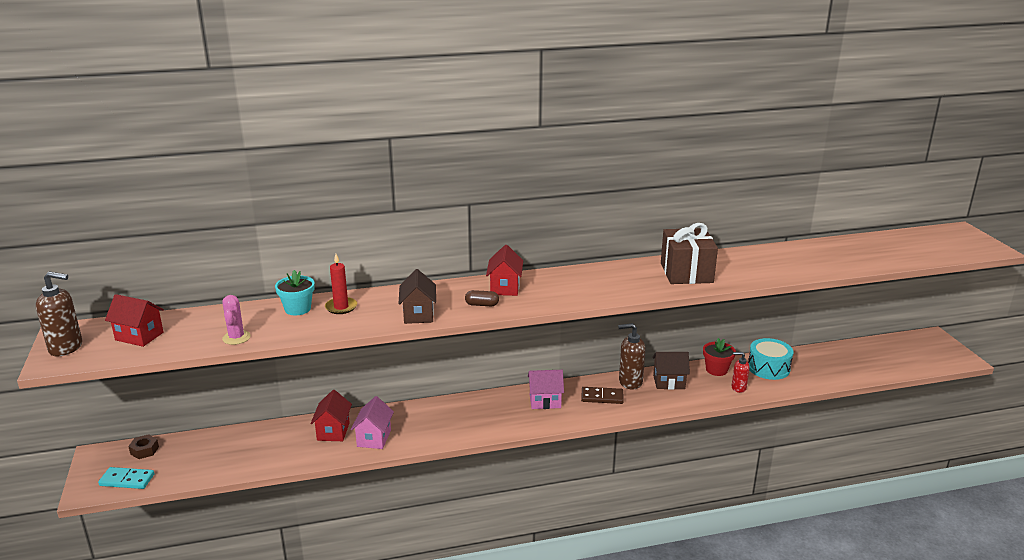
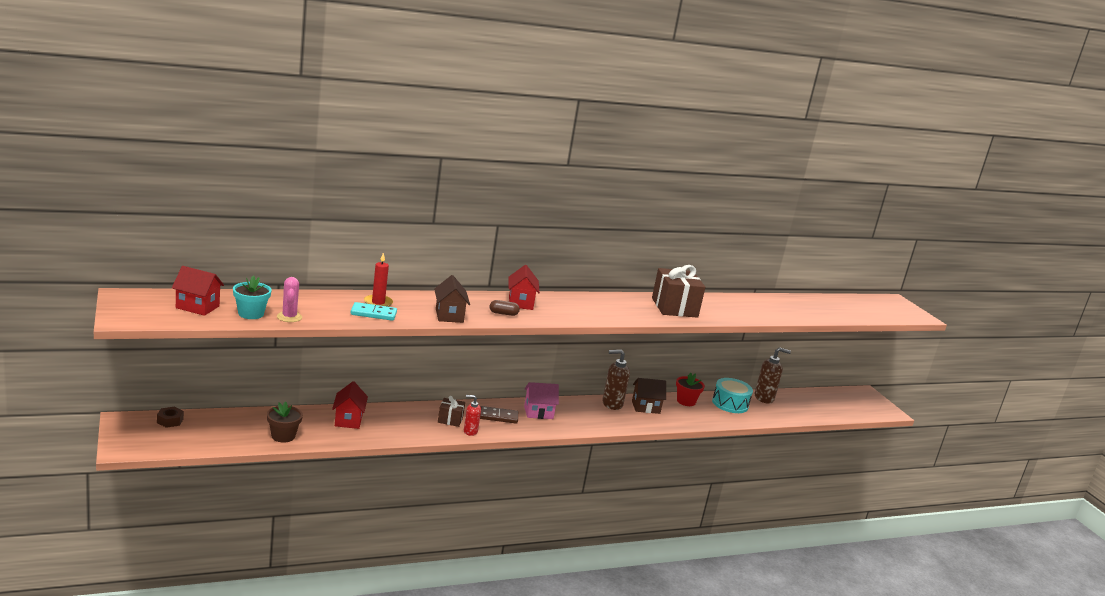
camera: 10 degrees left, 5 degrees down
brown soap dispenser [36,271,82,356] -> brown soap dispenser moved to [755,347,791,404]
turquoise domino [98,467,154,489] -> turquoise domino moved to [351,302,397,321]
turquoise flower pot [275,270,315,315] -> turquoise flower pot moved to [233,276,272,319]
pink house [351,396,394,449] -> none
brown domino [581,387,624,404] -> brown domino moved to [480,406,518,424]
red soap dispenser [732,352,750,393] -> red soap dispenser moved to [464,395,481,436]
none -> brown flower pot [267,401,303,442]
none -> brown gift [438,396,465,427]

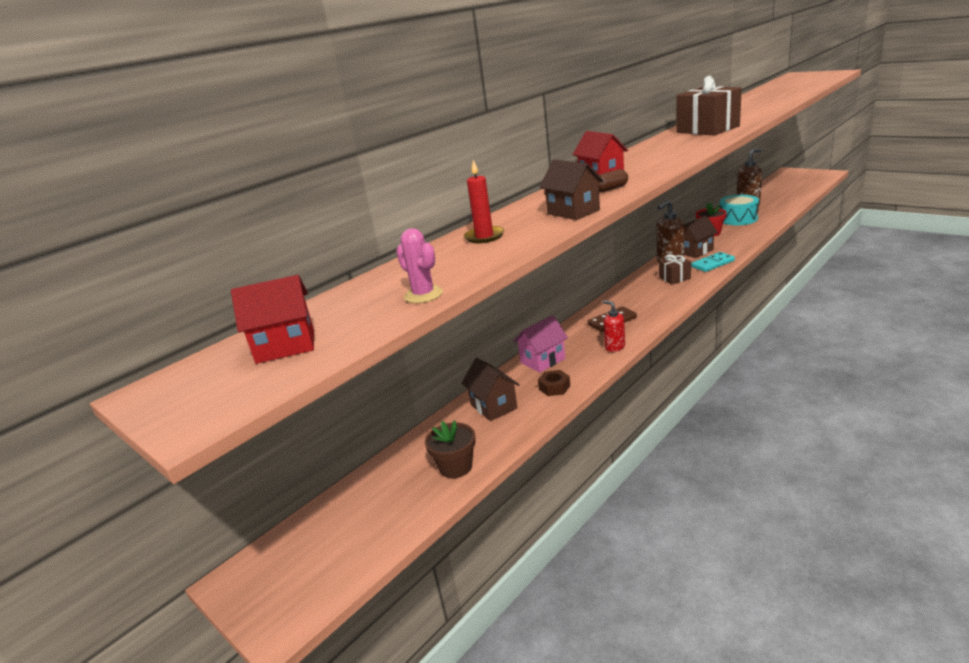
camera: 20 degrees left, 5 degrees up
brown nut [157,407,184,428] -> brown nut moved to [538,370,570,396]
turquoise flower pot [233,276,272,319] -> none
red house [332,382,368,429] -> brown house [461,358,520,421]
turquoise domino [351,302,397,321] -> turquoise domino moved to [691,252,735,272]
brown gift [438,396,465,427] -> brown gift moved to [659,254,691,285]
red soap dispenser [464,395,481,436] -> red soap dispenser turned 75 degrees clockwise [603,300,625,352]
pink house [524,382,559,419] -> pink house moved to [513,315,568,373]

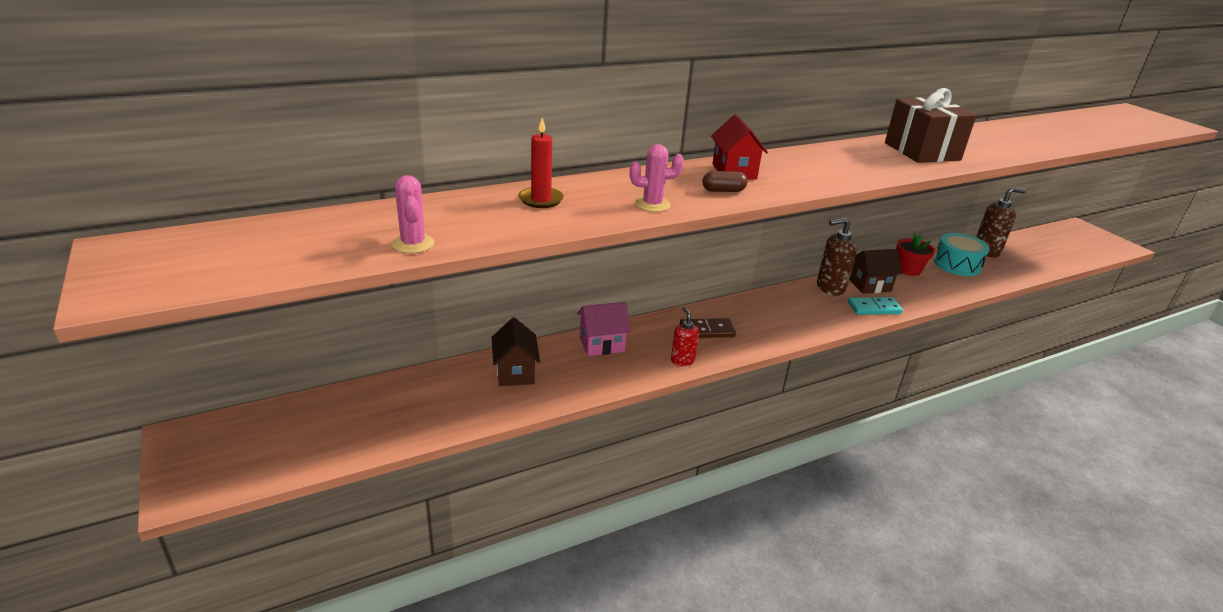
camera: 15 degrees right, 5 degrees up
red house [231,275,314,364] -> none
brown flower pot [425,420,476,478] -> none
brown nut [538,370,570,396] -> none
brown house [539,160,604,220] -> pink cactus [630,144,684,212]
brown gift [659,254,691,285] -> none

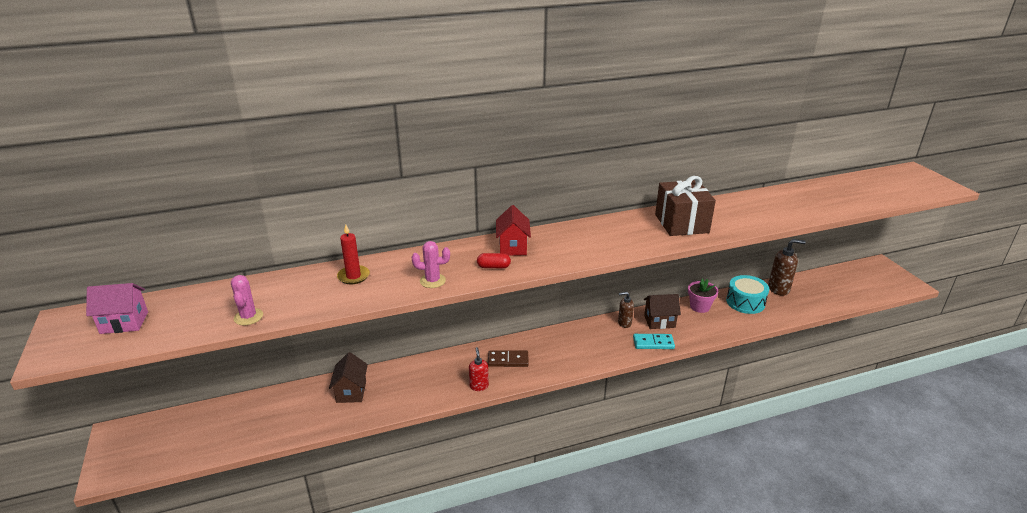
camera: 10 degrees right, 0 degrees up
pink house [577,302,631,356] -> pink house moved to [86,283,148,334]
brown capsule [702,171,747,192] -> red capsule [477,253,511,268]
brown soap dispenser [817,217,857,296] -> brown soap dispenser [618,292,634,328], size x0.62
red flower pot [896,234,935,276] -> pink flower pot [688,278,719,313]

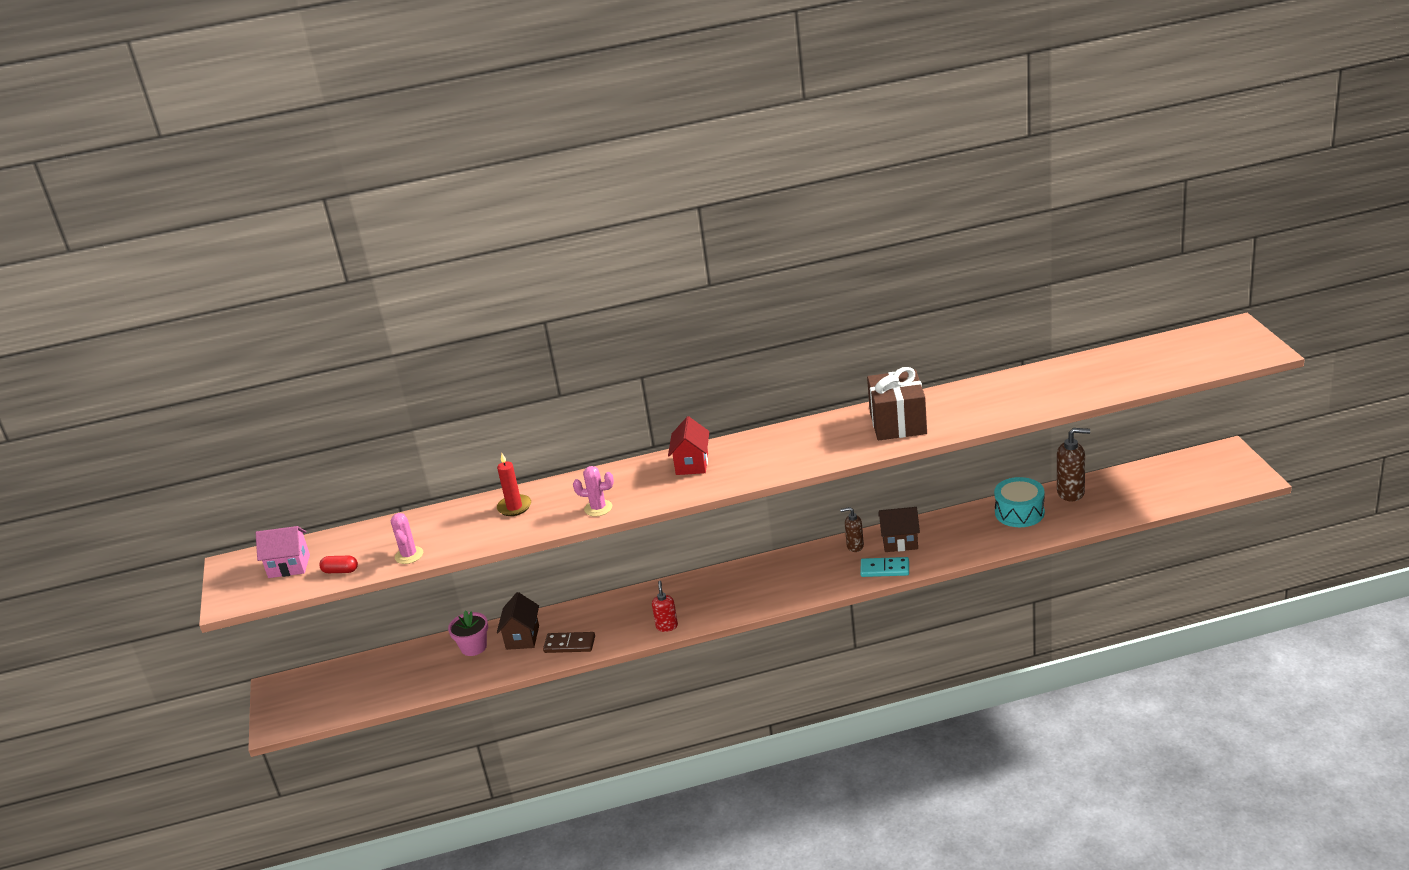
camera: 10 degrees right, 0 degrees up
red capsule [477,253,511,268] -> red capsule moved to [319,556,358,573]
brown domino [488,350,529,367] -> brown domino moved to [543,632,595,653]
pink flower pot [688,278,719,313] -> pink flower pot moved to [448,610,488,656]

